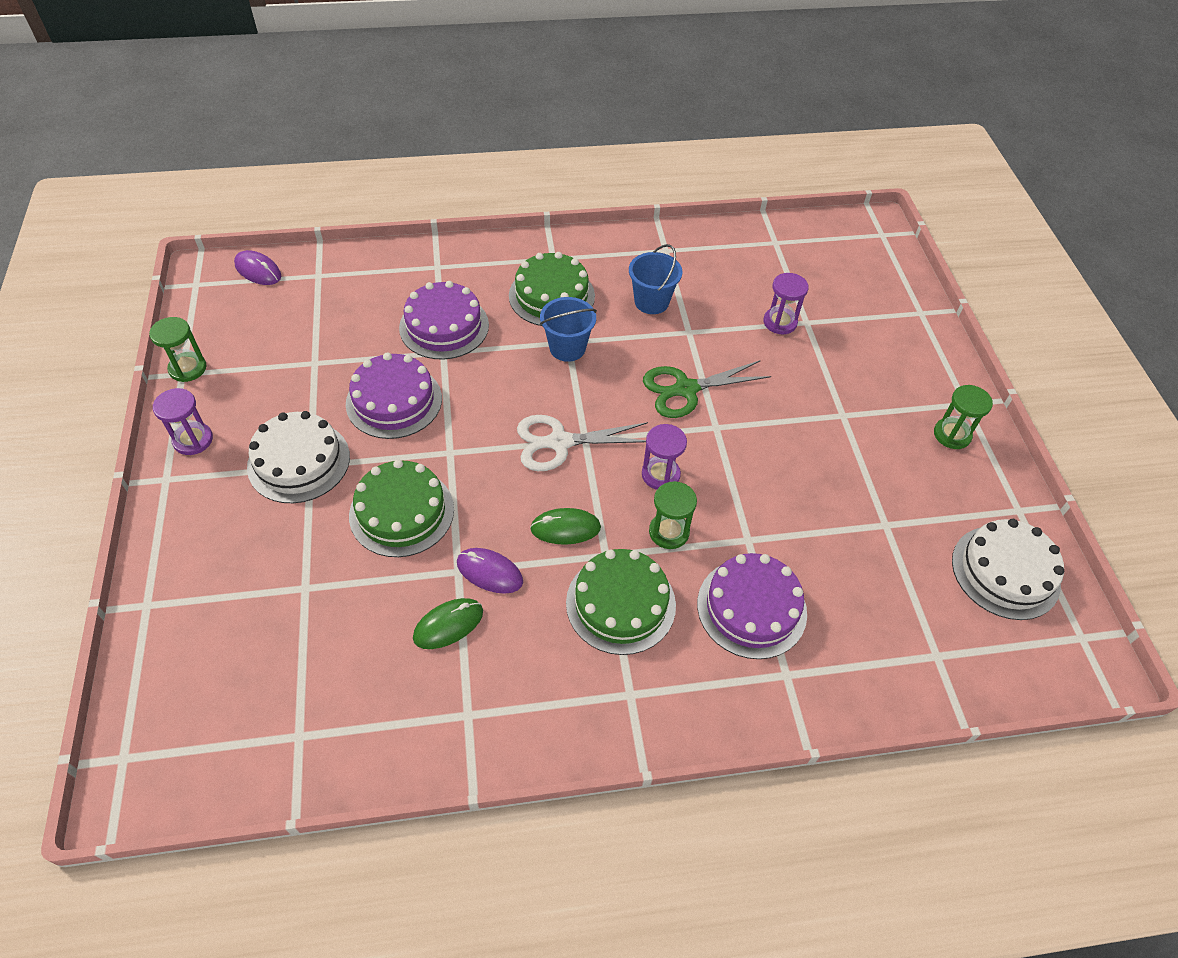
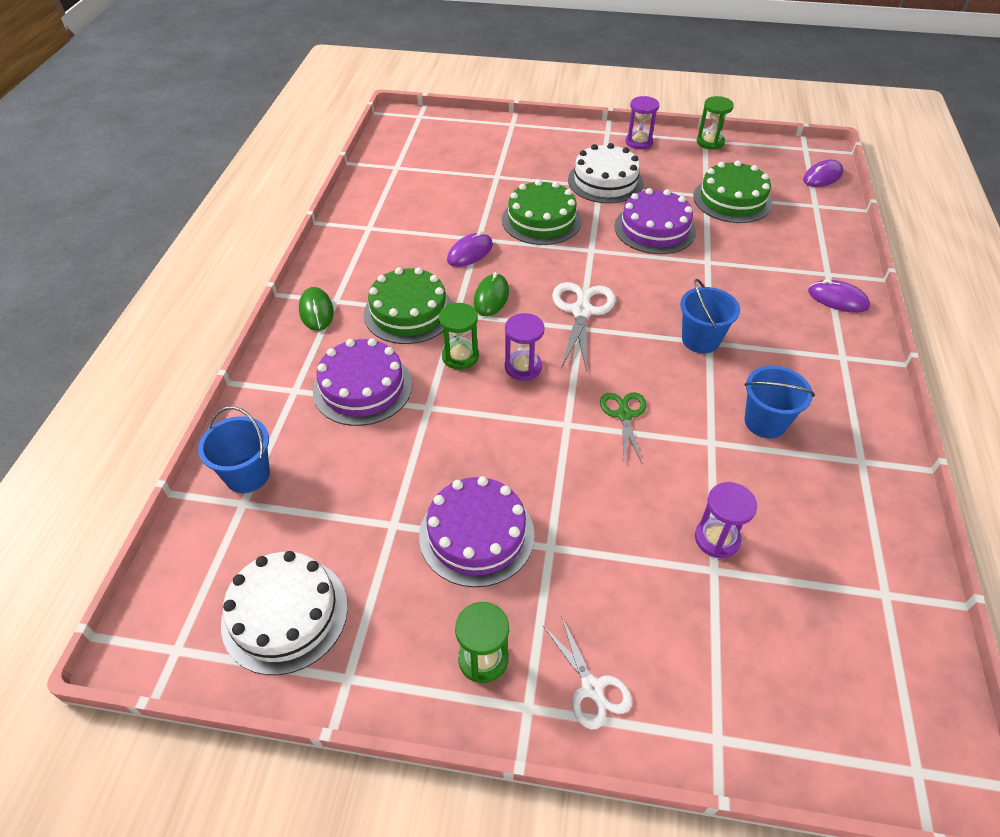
camera: 110 degrees right, 5 degrees down
purple cake [399,281,489,360] -> purple cake moved to [419,476,535,587]
green mouse [413,598,483,649] -> green mouse moved to [299,287,334,331]
green cake [509,252,595,326] -> green cake moved to [693,160,772,223]
green scissors [643,360,771,418] -> green scissors [600,392,647,463], size x0.65
none -> blue bucket [198,406,270,493]
none -> white scissors [543,616,632,729]
none -> purple mouse [808,279,870,313]

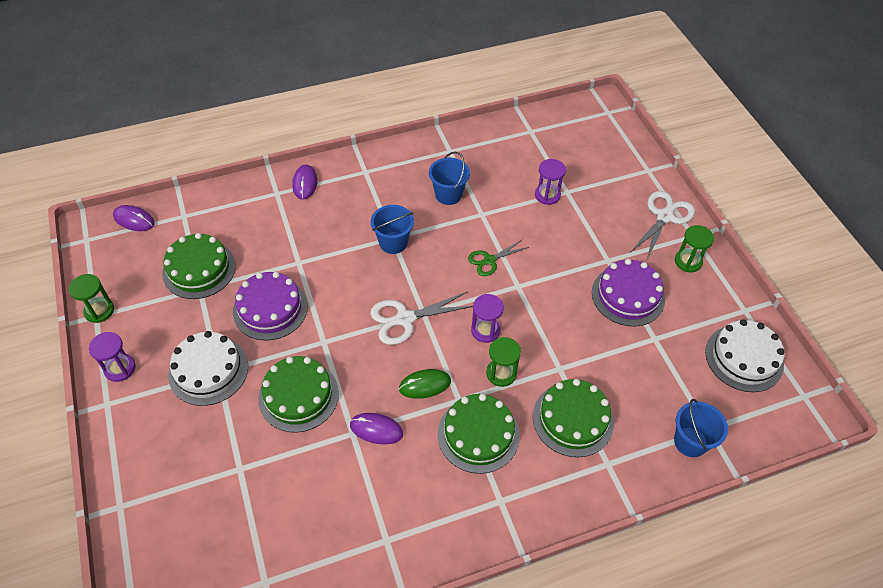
camera: 120 degrees left, 5 degrees up
green mouse [299,287,334,331] -> none
purple cake [313,338,412,426] -> green cake [533,379,614,457]
white scissors [543,616,632,729] -> white scissors [630,191,695,262], size x1.55

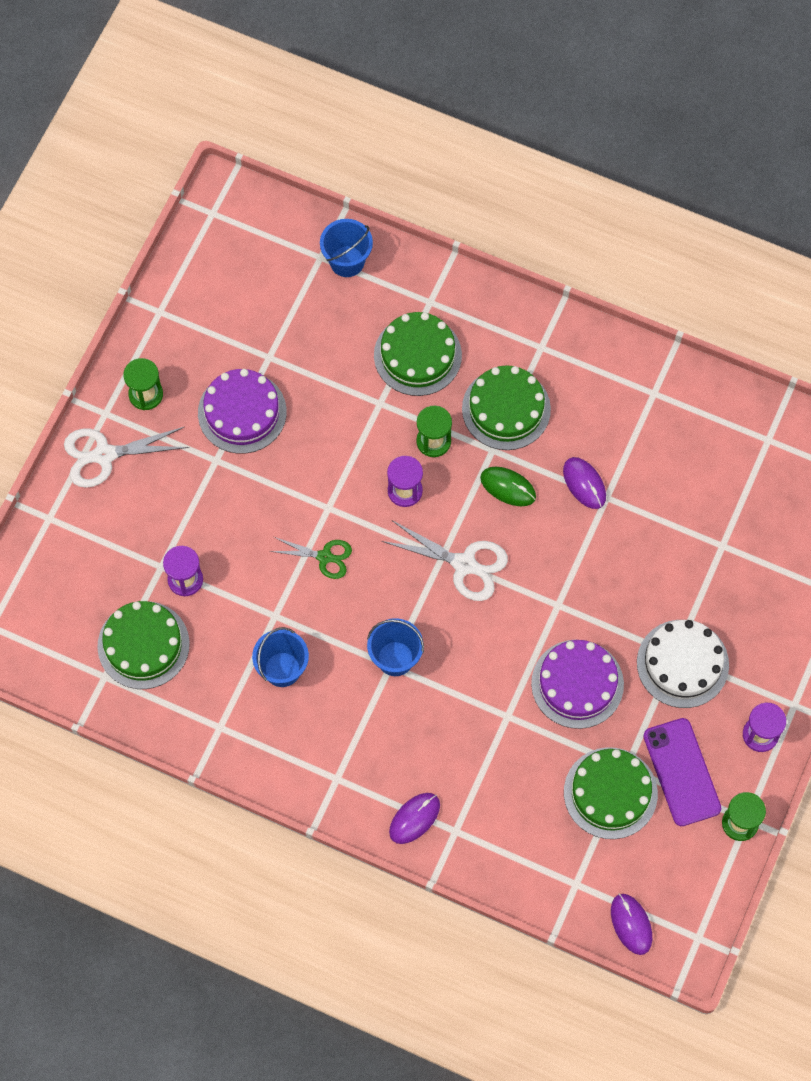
camera: 135 degrees left, 15 degrees up
green cake [258,356,339,433] -> green cake moved to [97,601,190,689]
white cake [705,319,784,392] -> none
none -> purple phone [644,718,721,826]

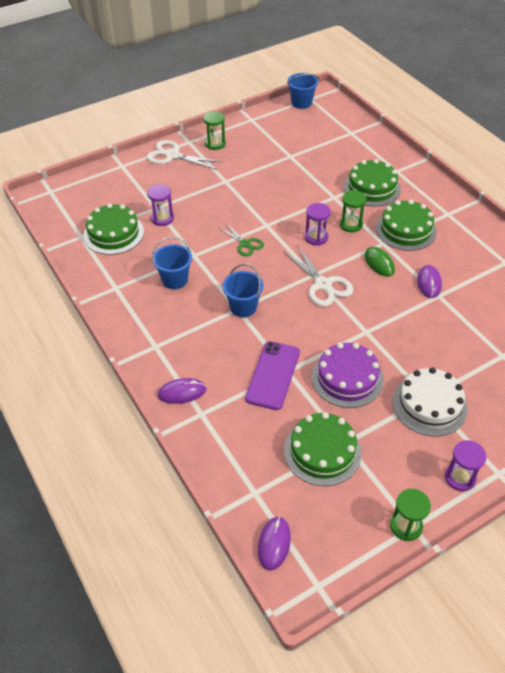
camera: 35 degrees right, 20 degrees down
purple cake [198,369,287,454] -> none
blue bucket [320,219,373,277] -> blue bucket moved to [287,73,319,109]
purple phone [644,718,721,826] -> purple phone moved to [245,341,300,410]

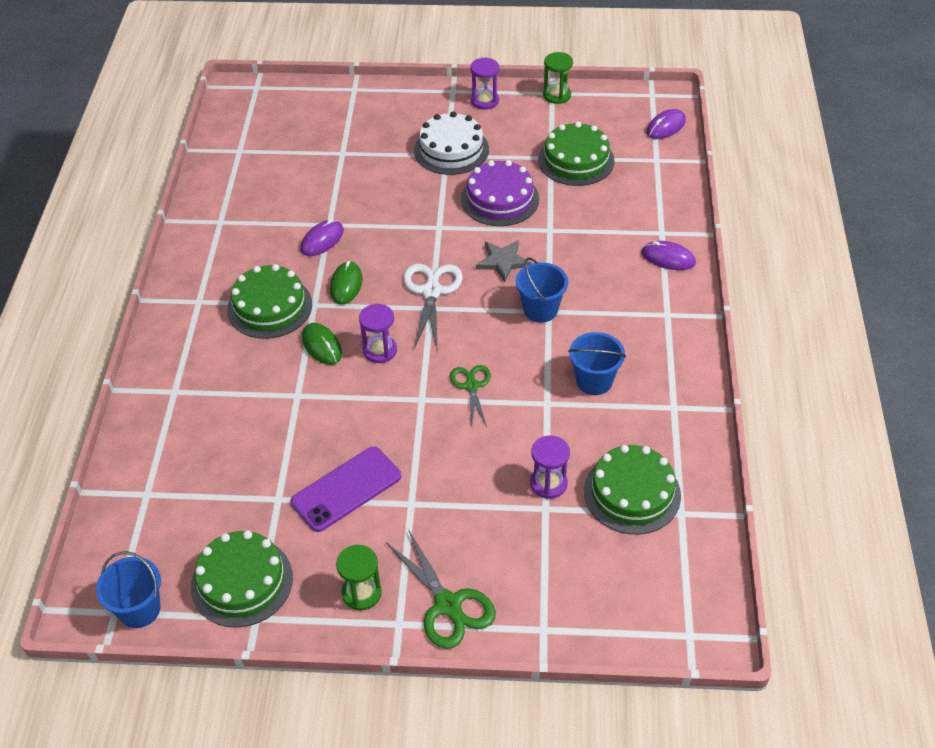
camera: 145 degrees left, 0 degrees up
white scissors [147,140,222,170] -> green scissors [386,529,496,649]
purple phone [245,341,300,410] -> purple phone moved to [291,447,401,532]
green hourglass [340,190,367,232] -> green mouse [302,323,342,365]
green cake [344,159,401,207] -> green cake moved to [191,530,293,628]
none -> grey star [476,240,532,282]

